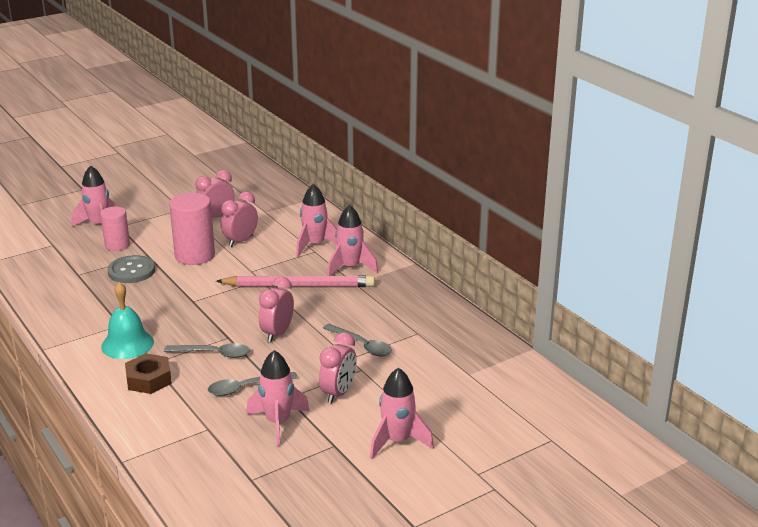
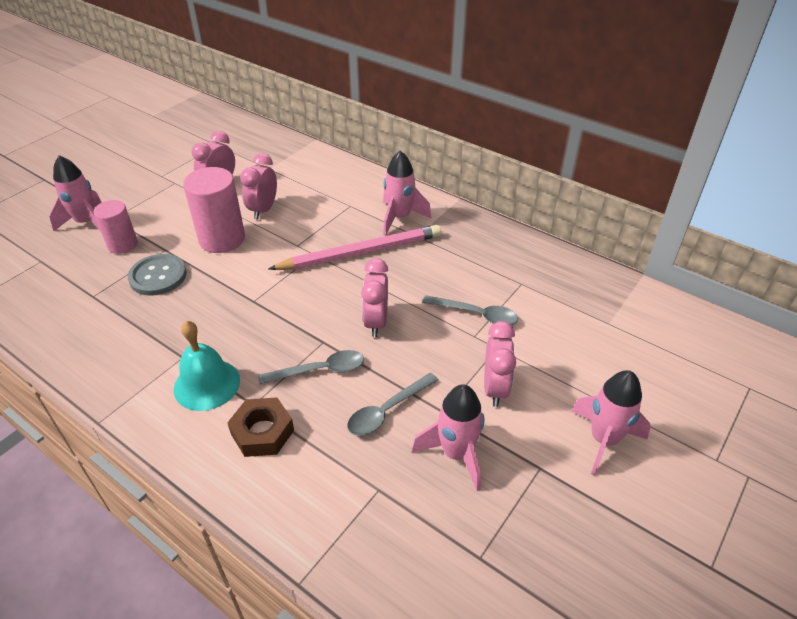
camera: 20 degrees left, 15 degrees up
pink rocket [296,184,337,257] -> none

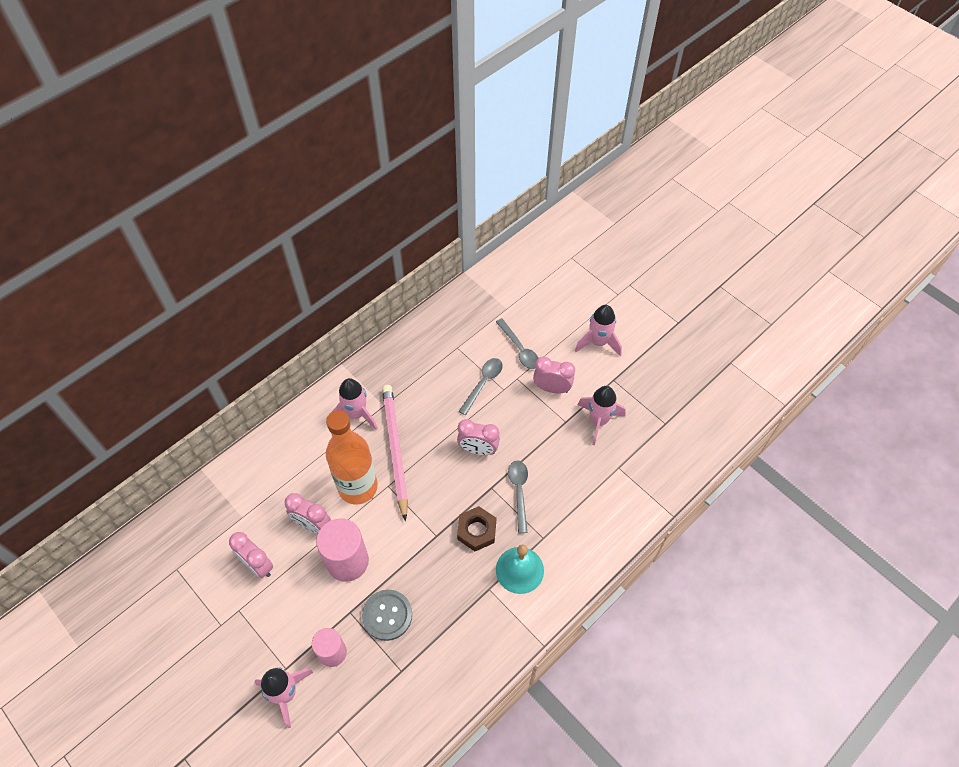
camera: 80 degrees left, 15 degrees up
brown nut [227,397,294,457] -> brown nut moved to [457,506,496,551]
grey spoon [347,373,438,436] -> grey spoon moved to [496,318,539,369]
none -> orange bottle [326,410,378,504]

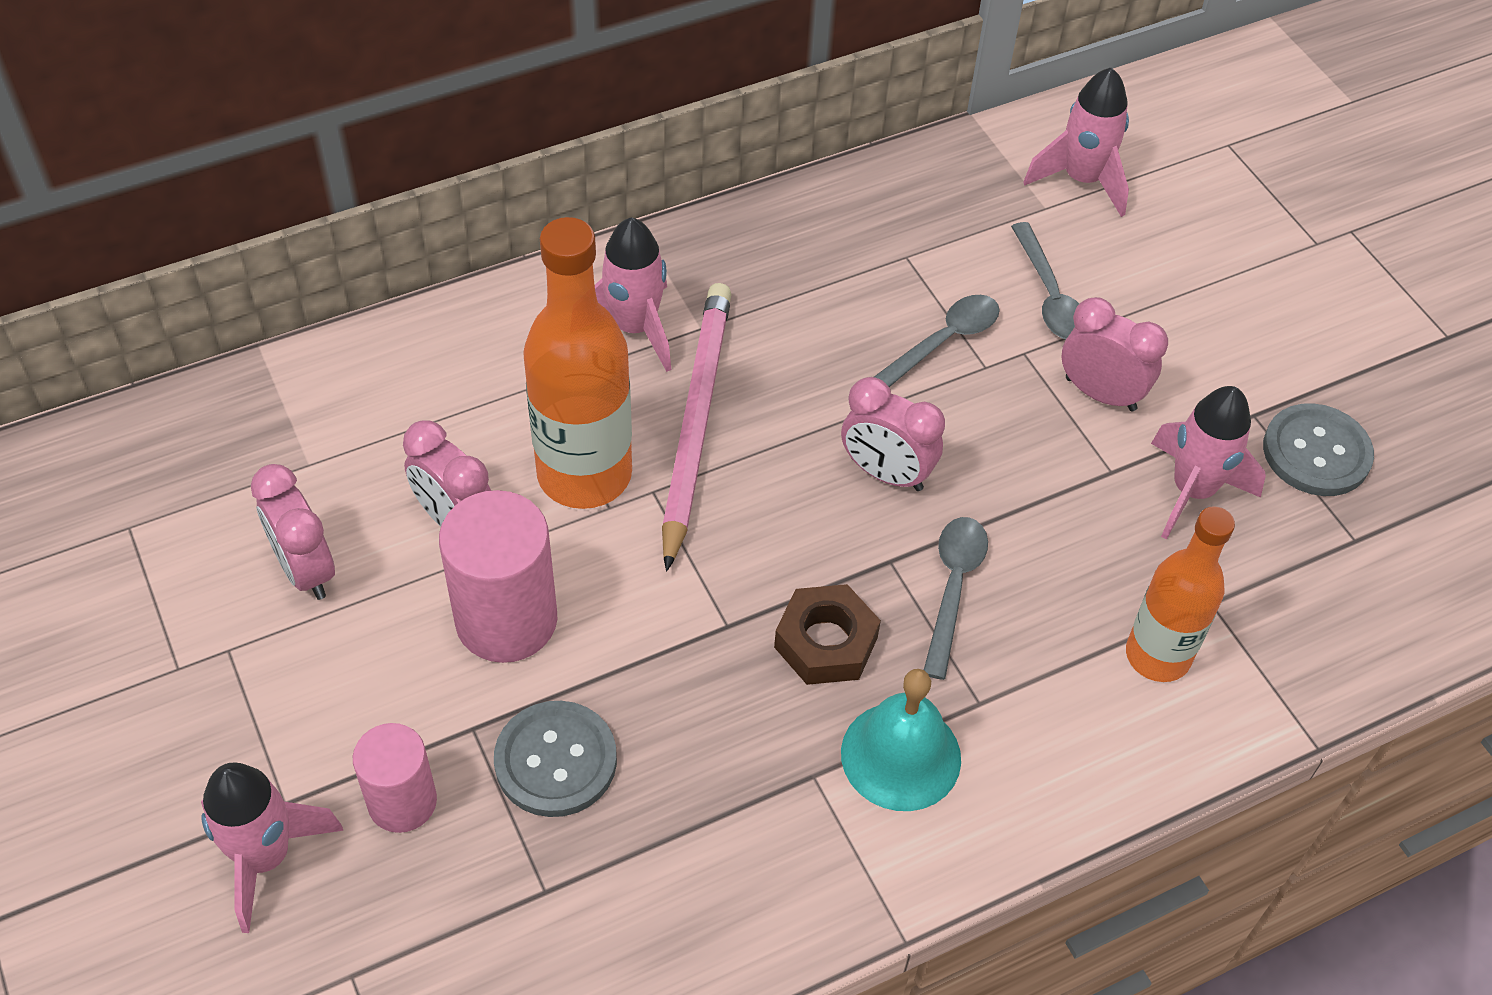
camera: 15 degrees right, 5 degrees down
pink rocket [575,305,622,356] -> pink rocket moved to [1023,67,1129,217]
none -> orange bottle [1126,506,1235,682]
none -> grey button [1263,403,1374,496]

